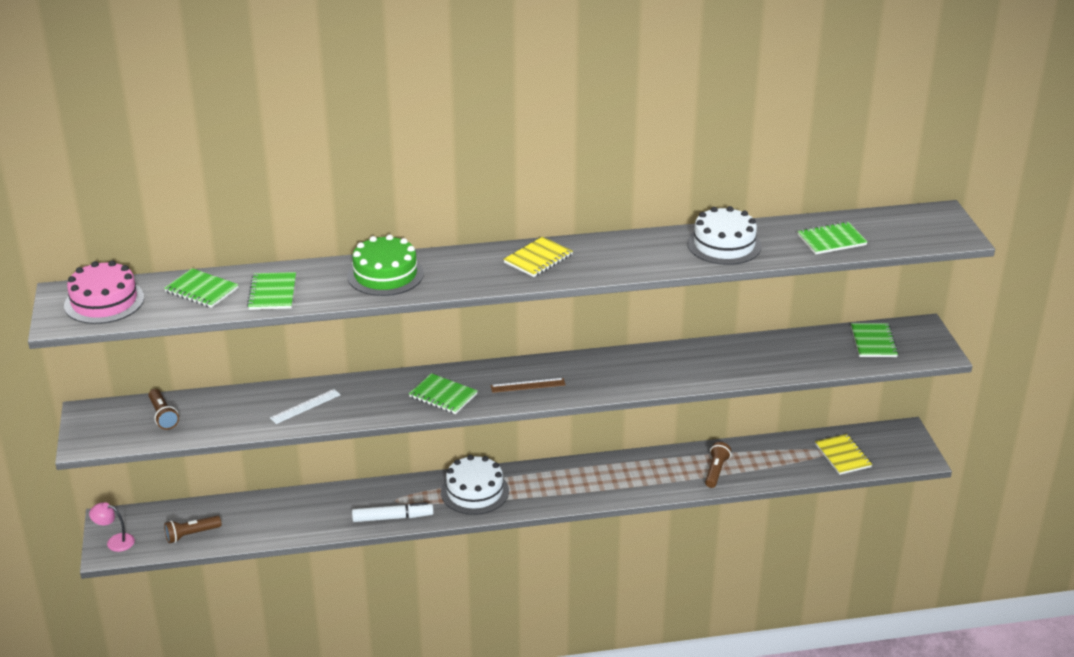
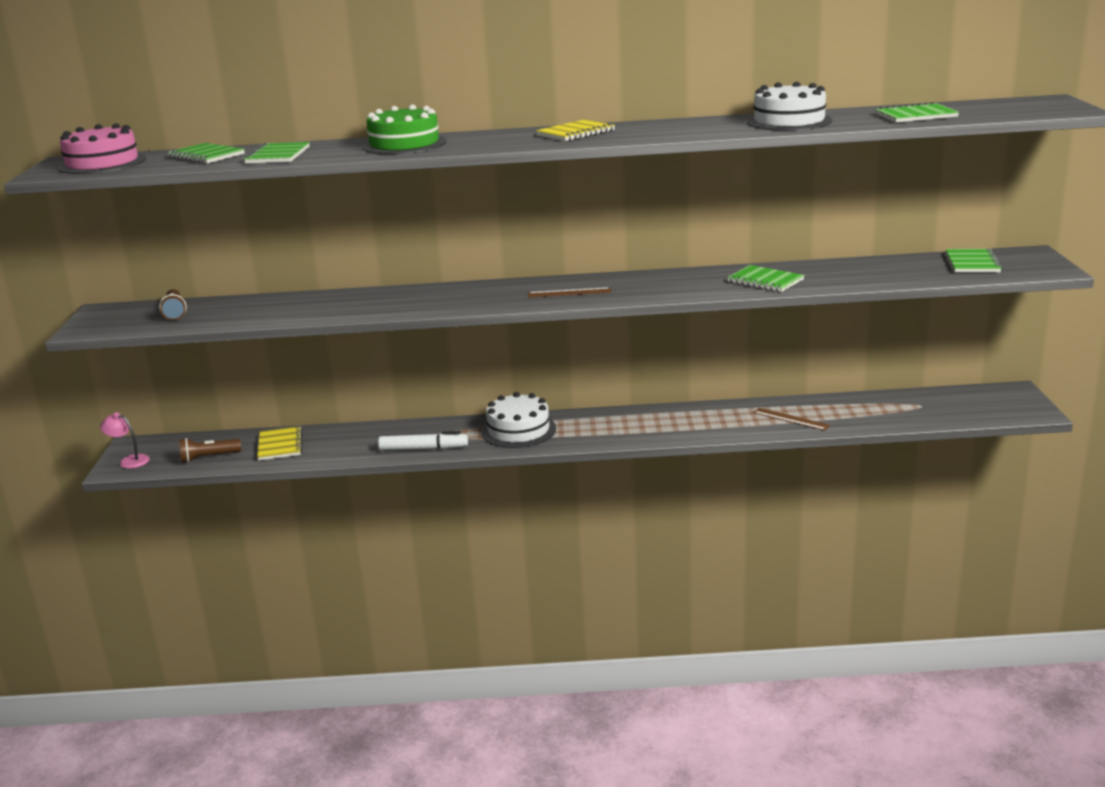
camera: 10 degrees right, 10 degrees down
white ruler [270,389,341,424] -> none
green notebook [409,373,478,414] -> green notebook moved to [727,265,804,292]
brown flashlight [705,442,731,488] -> brown ruler [753,408,831,431]
yellow notebook [815,434,872,475] -> yellow notebook moved to [257,426,303,461]

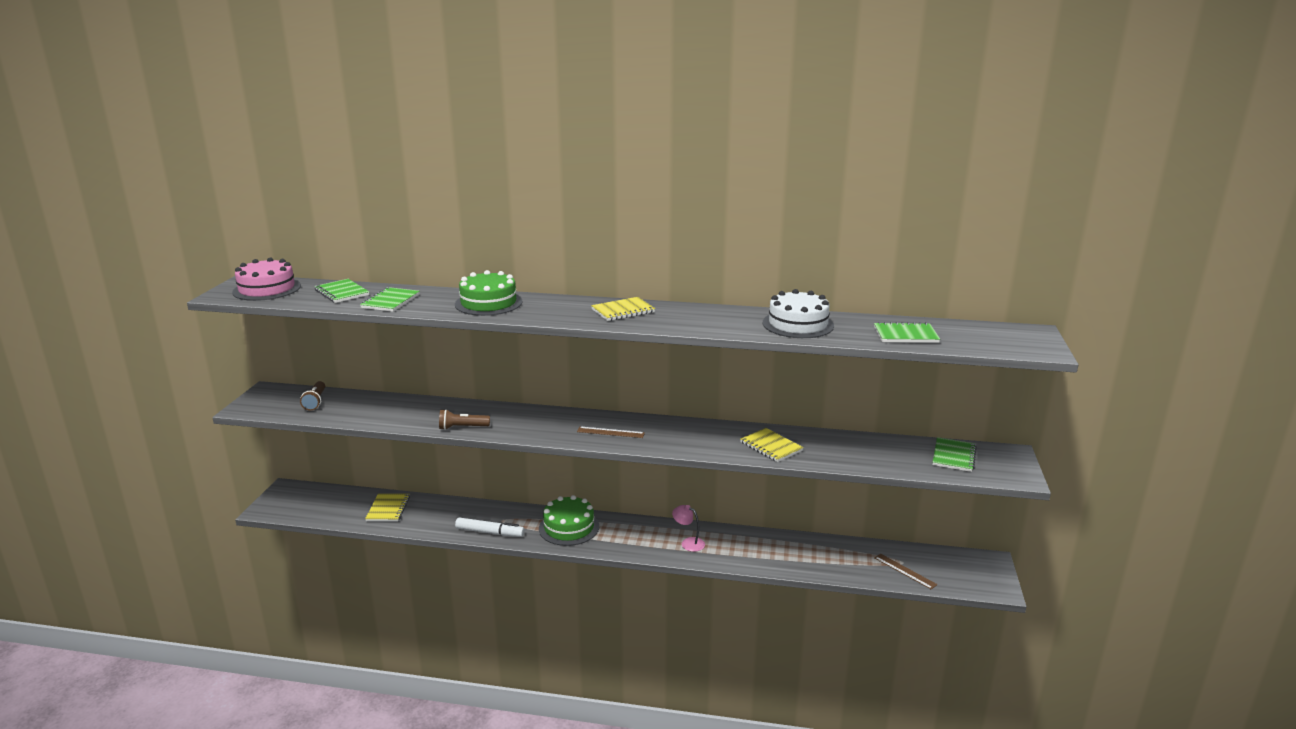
camera: 10 degrees right, 0 degrees up
pink lamp [100,412,150,469] -> pink lamp moved to [672,505,705,552]
brown flashlight [179,438,241,463] -> brown flashlight moved to [439,409,490,430]
white cake [481,392,556,448] -> green cake [539,495,599,546]
green notebook [727,265,804,292] -> yellow notebook [740,428,803,462]
brown ruler [753,408,831,431] -> brown ruler moved to [874,553,938,590]

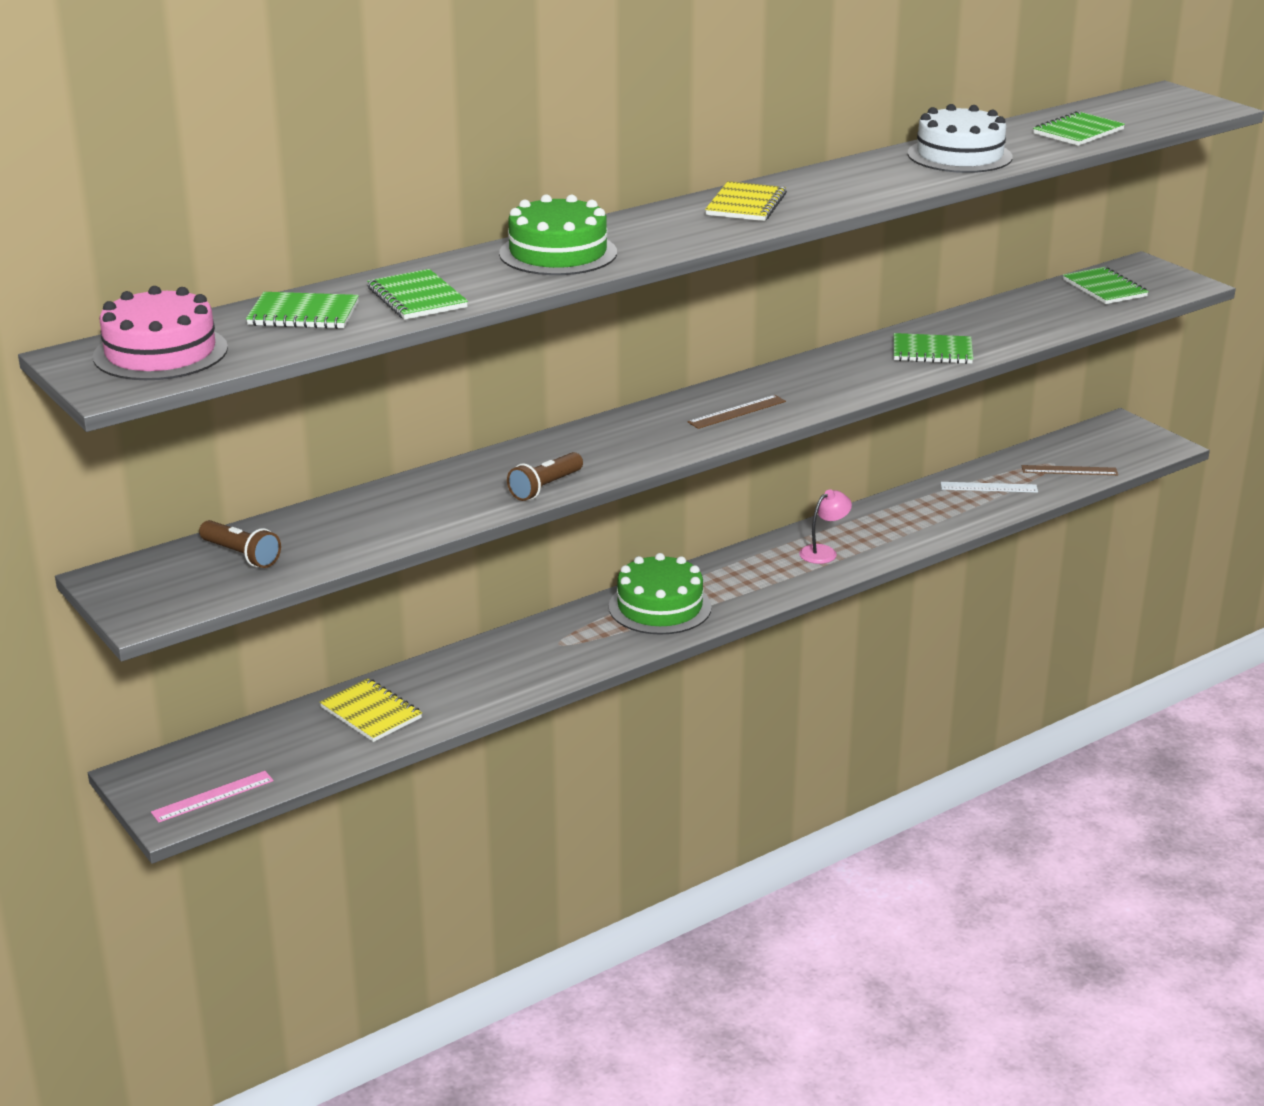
camera: 45 degrees left, 5 degrees up
white marker [455,517,525,537] -> none
pink lamp [672,505,705,552] -> pink lamp turned 150 degrees clockwise [799,489,852,564]
yellow notebook [740,428,803,462] -> green notebook [894,333,973,364]
none -> pink ruler [151,771,274,823]
none -> white ruler [941,482,1038,493]

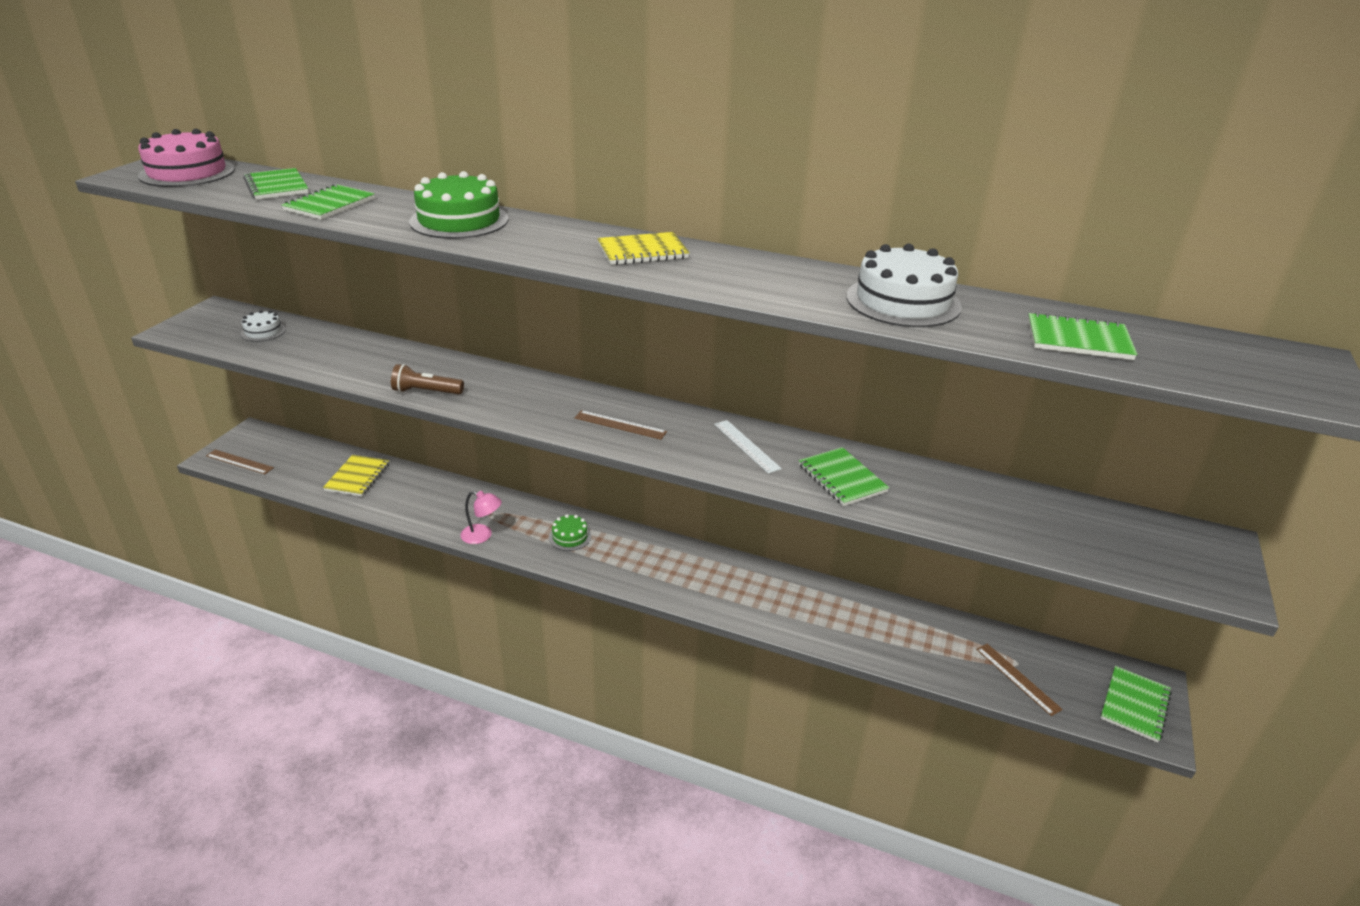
camera: 55 degrees right, 5 degrees up
pink ruler [151,771,274,823] -> brown ruler [206,450,274,474]
brown flashlight [199,520,281,568] -> white cake [241,310,286,342]
green cake [609,553,712,635] -> green cake [549,514,591,551], size x0.53
pink lamp [799,489,852,564] -> pink lamp moved to [460,491,502,544]
white ruler [941,482,1038,493] -> white ruler moved to [714,420,782,474]
green notebook [1063,267,1149,304] -> green notebook moved to [1101,666,1172,743]

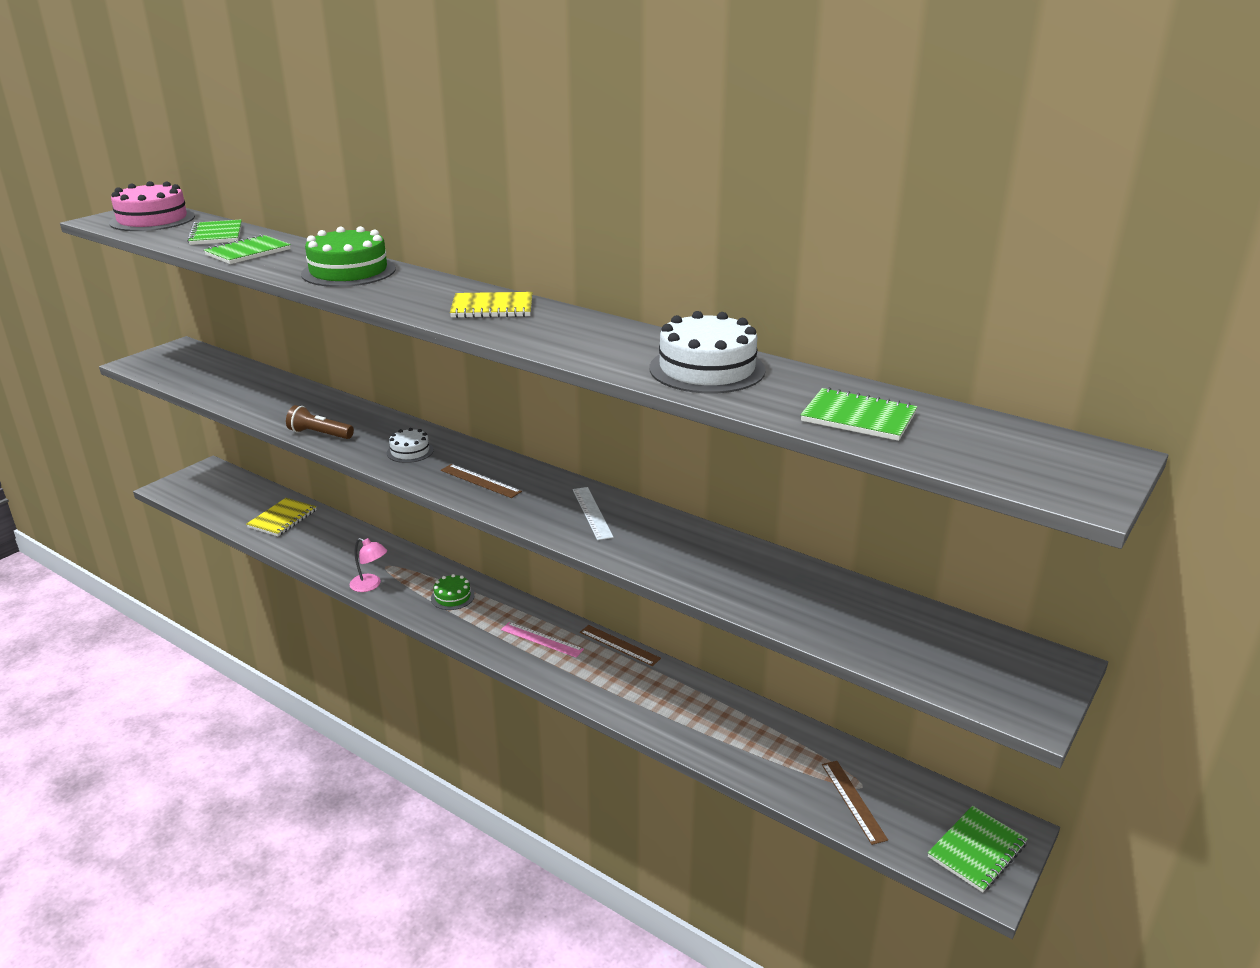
camera: 15 degrees right, 5 degrees down
brown ruler [206,450,274,474] -> brown ruler moved to [580,625,661,666]
white cake [241,310,286,342] -> white cake moved to [387,428,434,463]
green notebook [799,447,889,506] -> none
none -> pink ruler [501,622,584,657]

